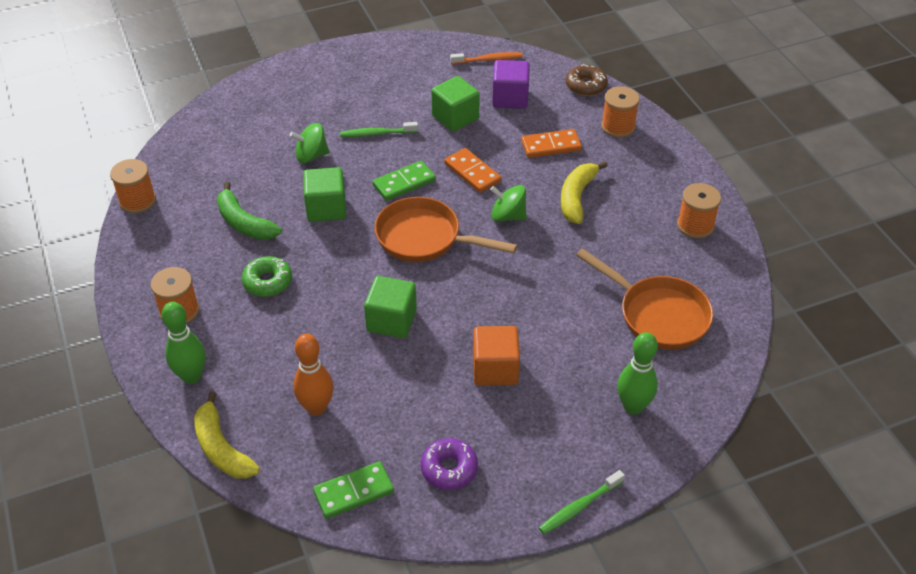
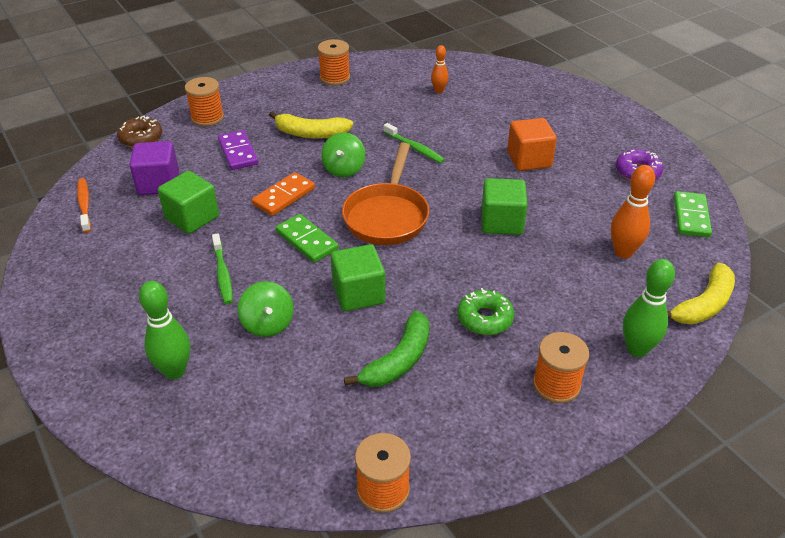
camera: 100 degrees left, 5 degrees down
green domino [313,461,394,519] -> green domino turned 45 degrees clockwise [674,191,712,238]
orange domino [521,129,582,158] -> purple domino [218,130,258,170]
green toothbrush [539,470,625,534] -> green toothbrush moved to [383,123,445,163]
orange pan [576,248,713,350] -> orange bowling pin [431,45,448,93]
green bowling pin [617,332,658,414] -> green bowling pin moved to [139,281,190,379]

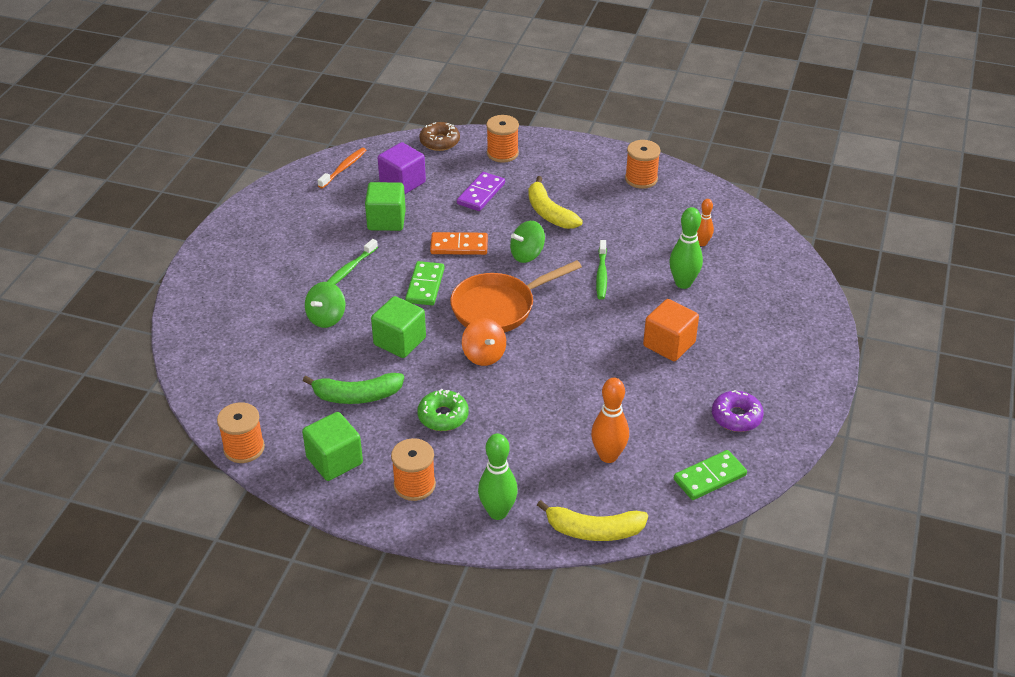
camera: 50 degrees right, 0 degrees up
green bowling pin [139,281,190,379] -> green bowling pin moved to [669,207,703,289]
green cube [481,178,528,235] -> green cube moved to [302,412,363,481]
none -> orange spinning top [462,318,506,366]

